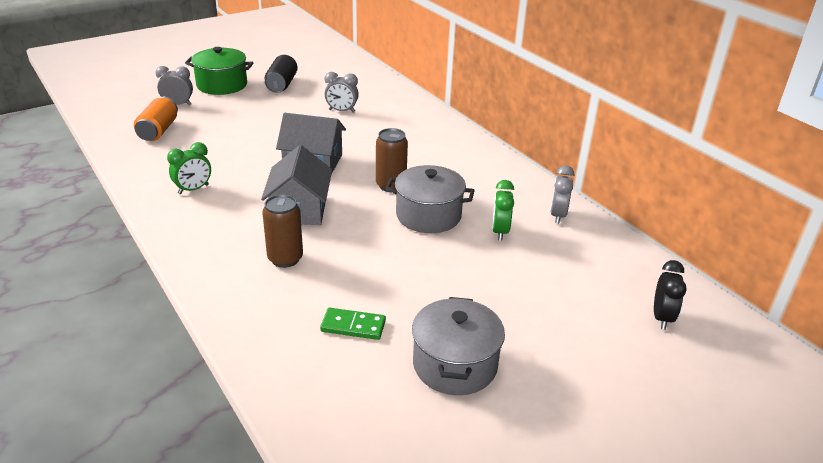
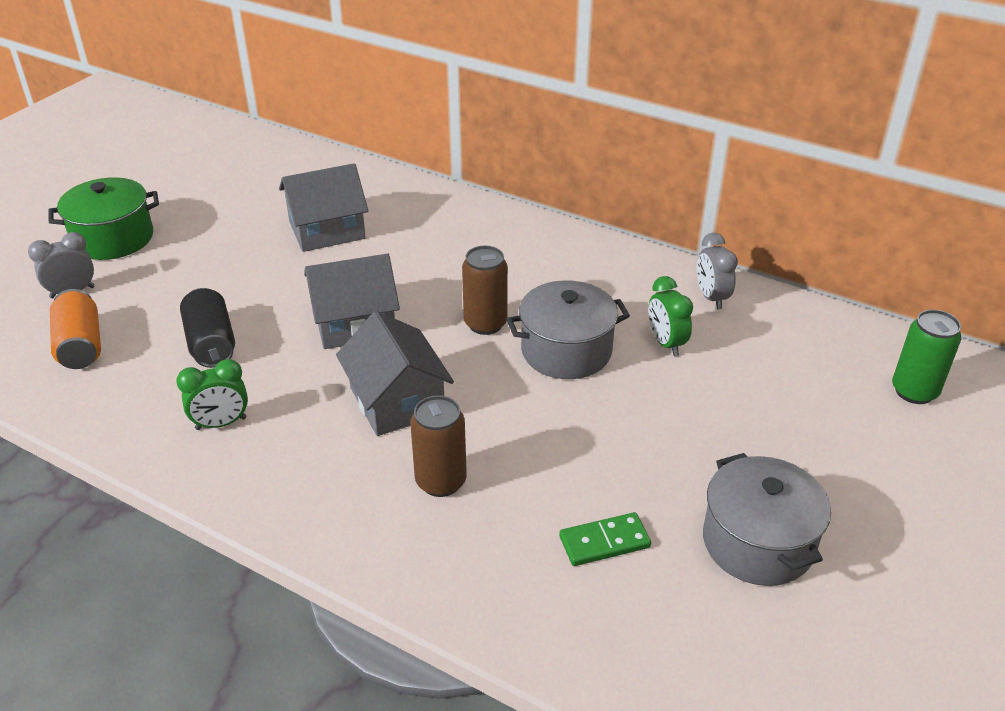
camera: 25 degrees left, 5 degrees up
green clock [167,142,211,194] -> green clock turned 45 degrees clockwise [176,359,248,430]
black can [265,55,298,93] -> black can moved to [180,288,235,368]
grey clock [325,72,359,113] -> grey house [279,163,368,252]
black clock [654,260,687,330] -> green can [892,310,961,404]

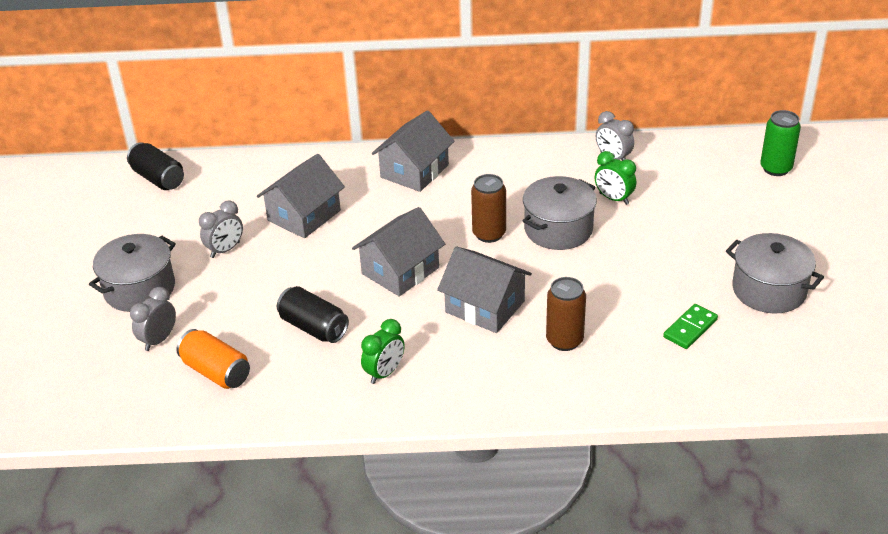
camera: 30 degrees left, 0 degrees up
green pot [49,177,159,260] -> grey pot [89,234,176,312]
none -> black can [127,142,184,190]
none -> grey clock [199,200,243,258]
none -> grey house [372,110,455,192]

